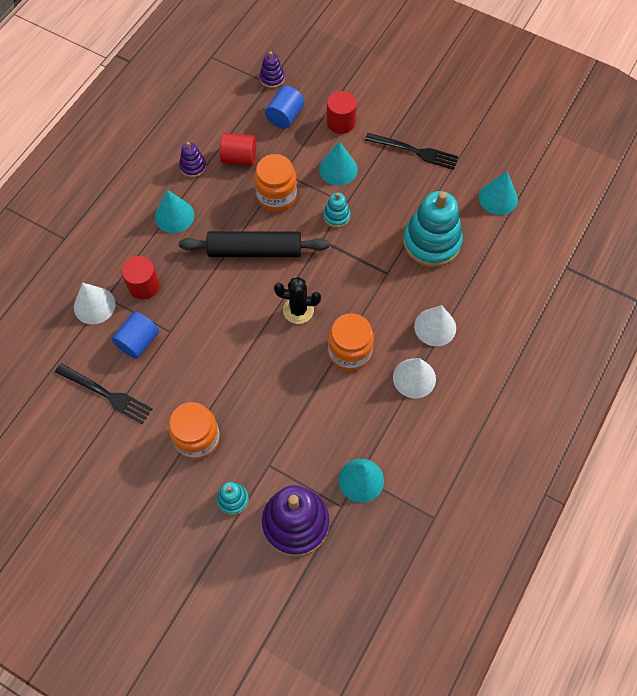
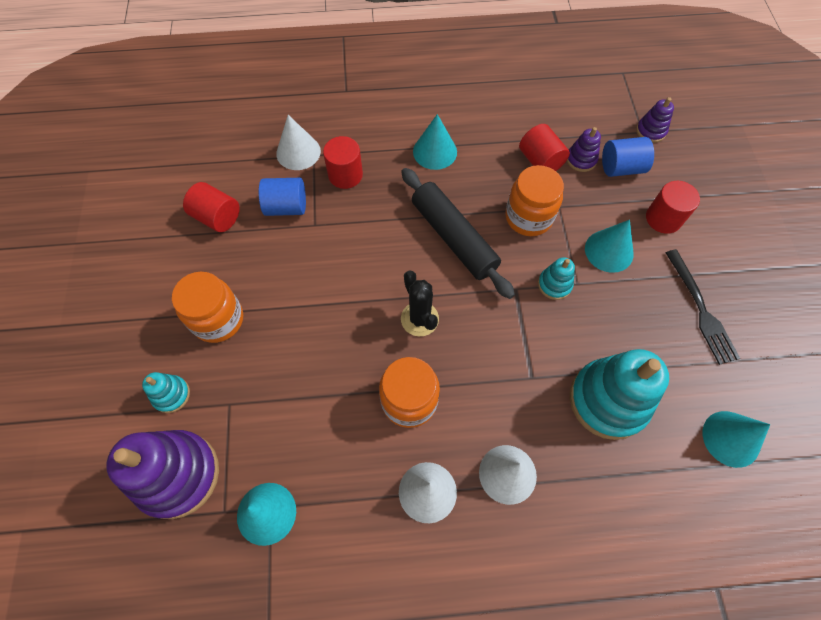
camera: 55 degrees right, 0 degrees up
black fork [55,363,152,424] -> red cylinder [183,182,240,232]
purple stacking toy [179,142,206,178] -> purple stacking toy moved to [567,127,601,172]

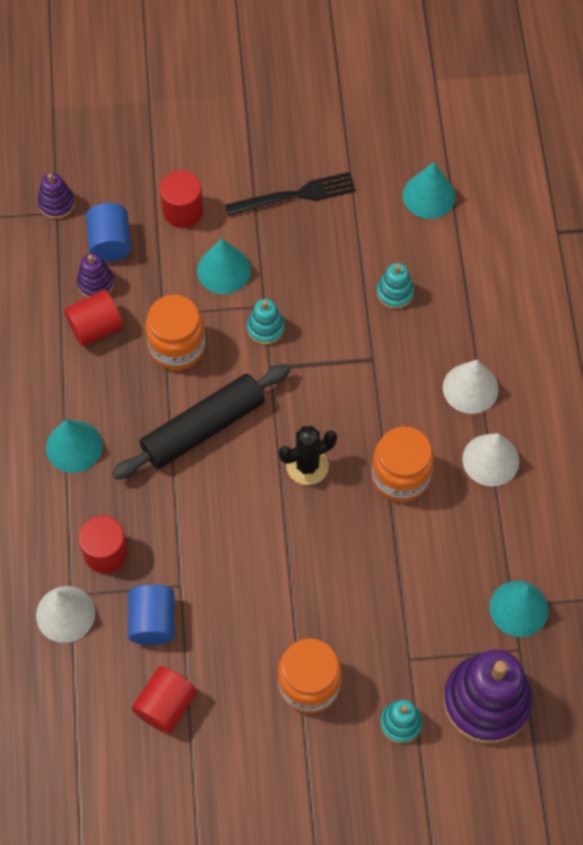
camera: 90 degrees left, 0 degrees up
turquoise stacking toy [570,349,669,440] -> turquoise stacking toy [377,263,414,309], size x0.47

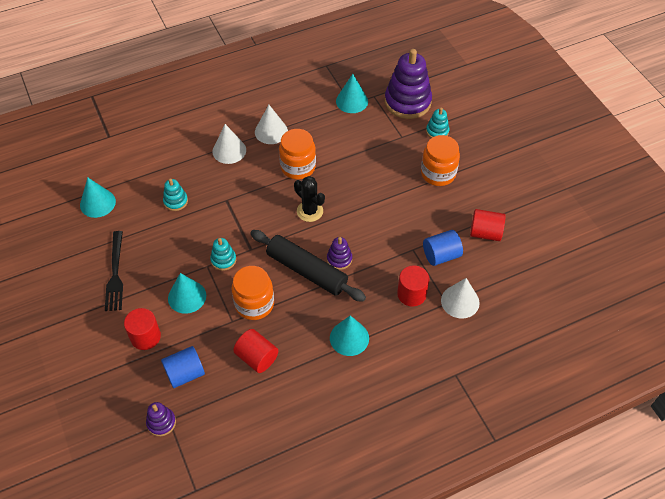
camera: 110 degrees left, 10 degrees down
purple stacking toy [77,253,115,298] -> purple stacking toy moved to [327,237,352,270]
black fork [225,172,356,216] -> black fork turned 150 degrees counterclockwise [105,231,123,311]

